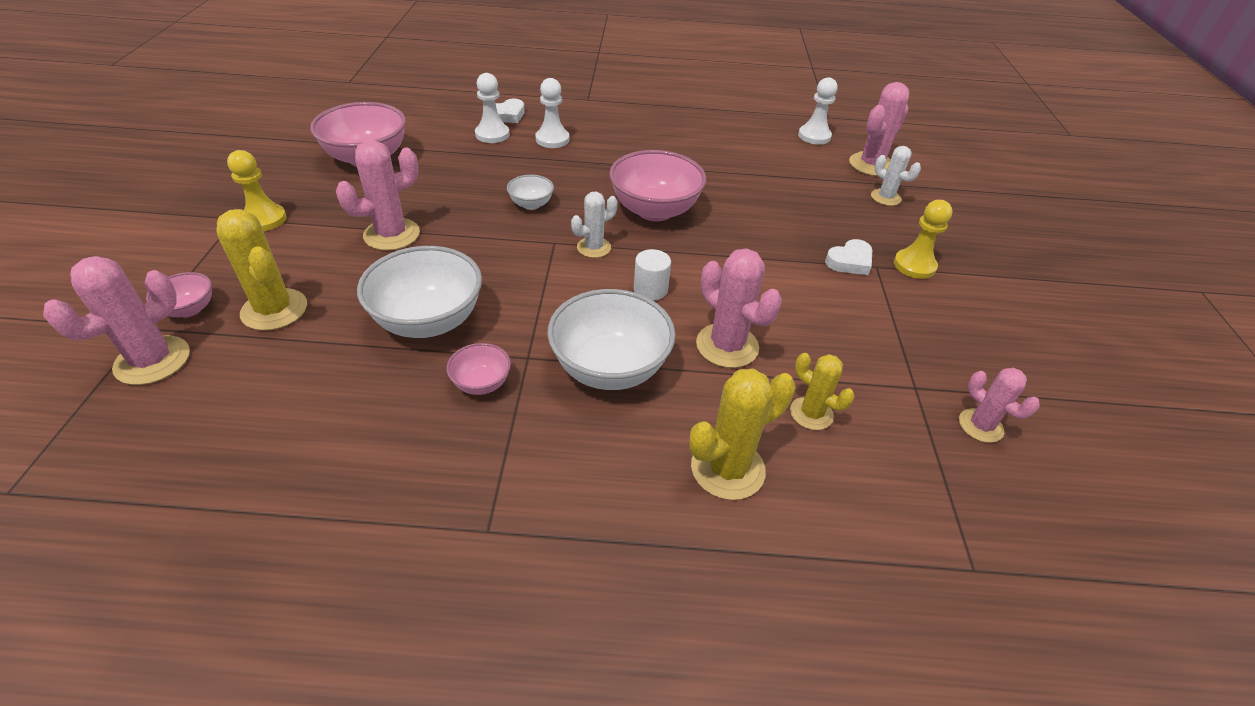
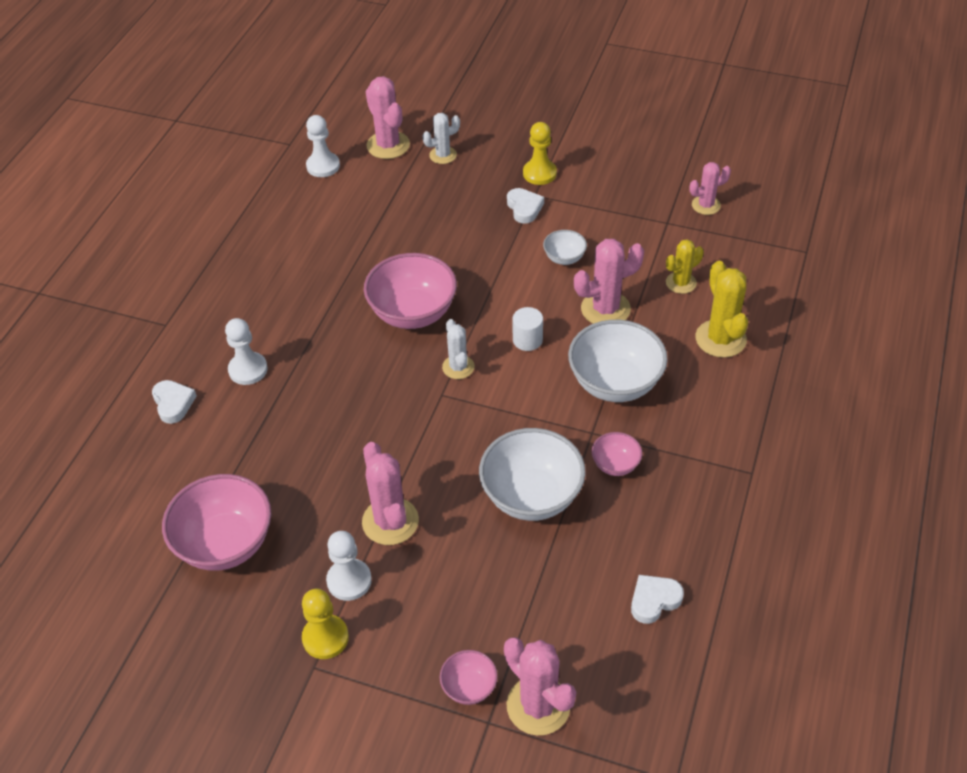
camera: 70 degrees left, 5 degrees up
yellow cactus [216,209,307,331] -> none
white pawn [475,73,510,143] -> white pawn moved to [326,531,372,601]
white bowl [507,175,554,210] -> white bowl moved to [543,230,587,265]
none -> white heart [631,575,684,624]

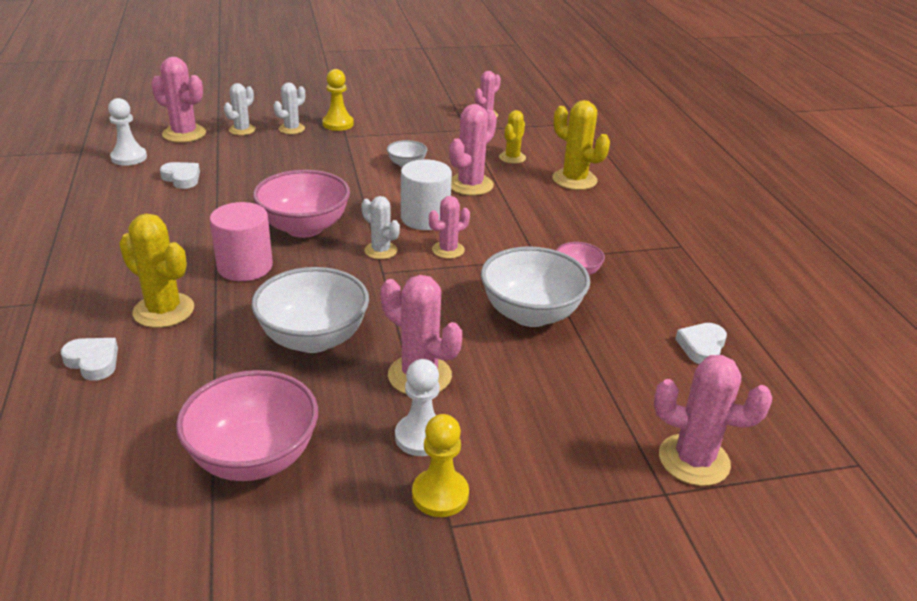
camera: 35 degrees left, 15 degrees down
white pawn [225,318,268,385] -> yellow cactus [119,214,194,328]
pink bowl [440,650,498,705] -> none
white heart [507,188,544,224] -> white heart moved to [160,162,200,189]
white cylinder [512,307,543,351] -> white cylinder [401,159,452,230], size x1.68
white bowl [568,320,668,402] -> white bowl moved to [251,267,369,353]
none -> pink cylinder [210,202,273,281]
none -> white cactus [274,82,305,134]
none -> pink cactus [429,196,470,259]

